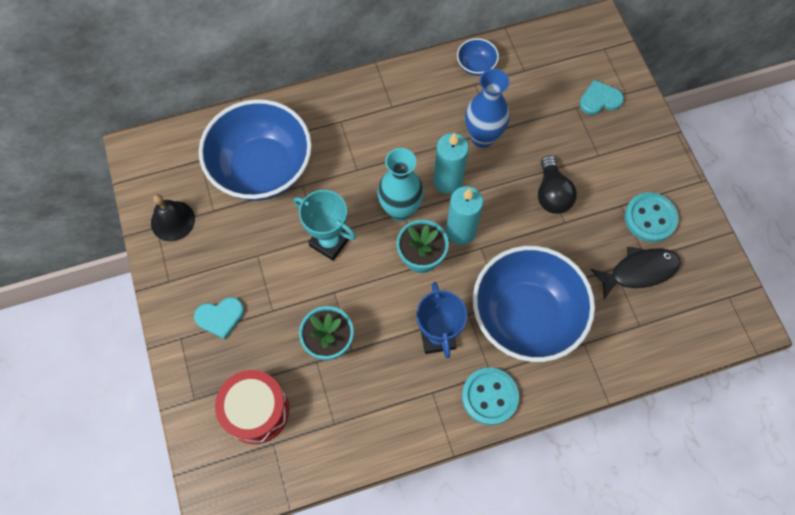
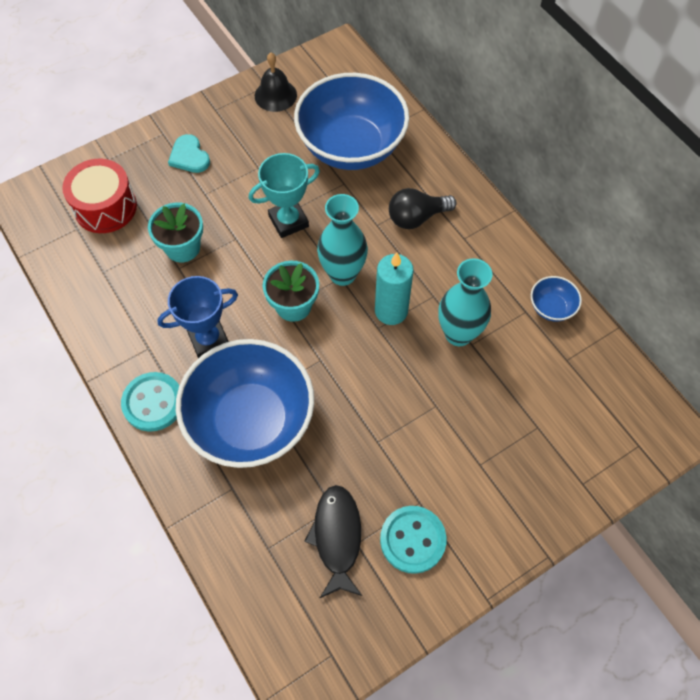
camera: 75 degrees right, 5 degrees down
turquoise trophy [294,190,356,261] -> turquoise trophy turned 45 degrees clockwise [249,153,320,238]
turquoise candle [446,186,483,245] -> none
blue vase [465,69,510,148] -> turquoise vase [438,258,492,346]
black light bulb [538,155,577,214] -> black light bulb moved to [389,188,457,229]
turquoise heart [579,80,624,115] -> none
black fish [590,247,681,299] -> black fish turned 150 degrees counterclockwise [304,485,362,598]

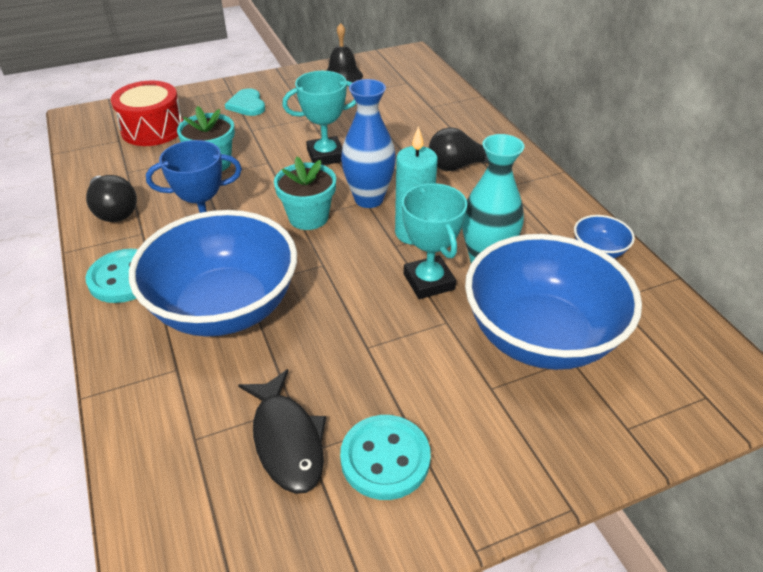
camera: 10 degrees right, 20 degrees down
blue bowl [294,73,409,170] -> blue bowl moved to [465,234,642,370]
black fish [304,485,362,598] -> black fish turned 150 degrees clockwise [238,369,326,494]
turquoise vase [317,194,368,286] -> blue vase [341,79,396,208]
none -> black light bulb [86,175,137,222]
none -> turquoise trophy [402,183,467,299]

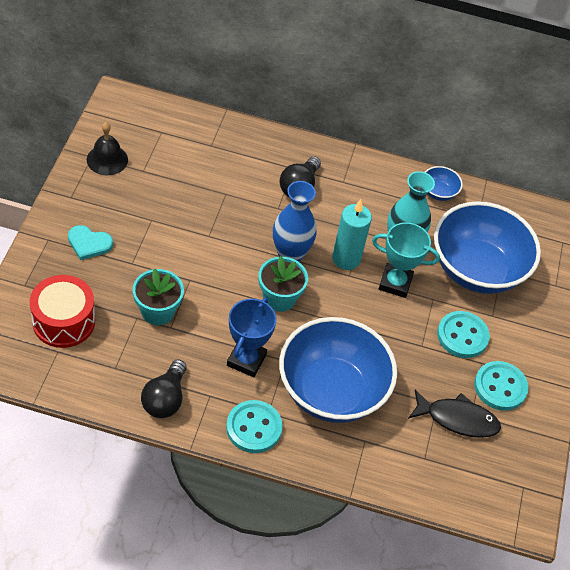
camera: 60 degrees left, 10 degrees up
black light bulb [86,175,137,222] -> black light bulb turned 105 degrees clockwise [141,359,187,418]
turquoise trophy [282,71,356,165] -> none
none -> turquoise button [437,311,490,358]

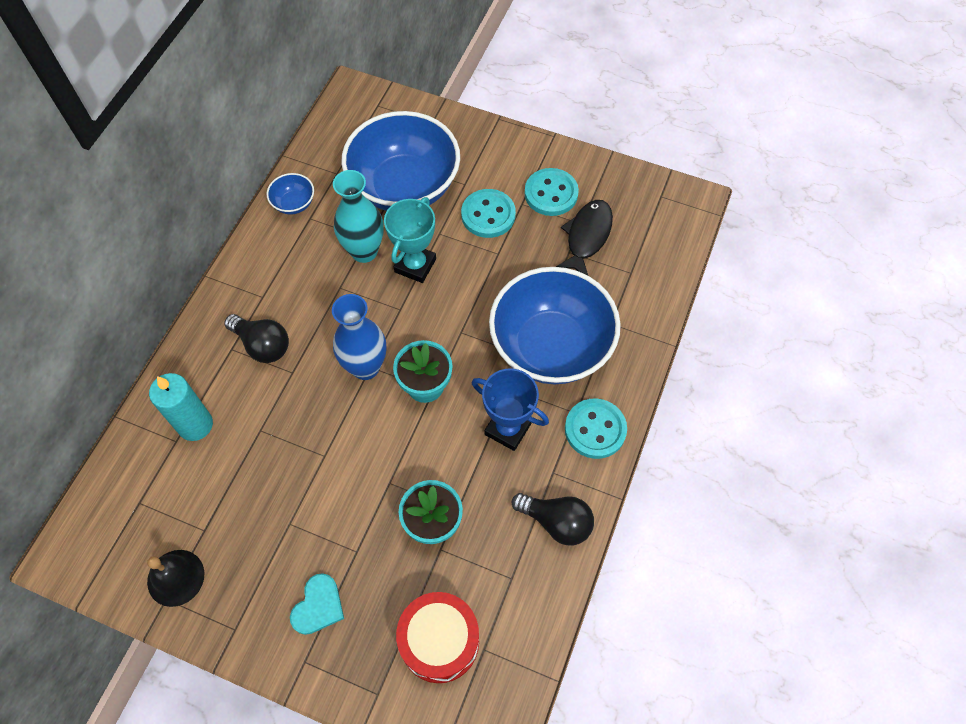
camera: 75 degrees left, 10 degrees up
turquoise candle [332,199,372,270] -> turquoise candle moved to [149,373,213,441]

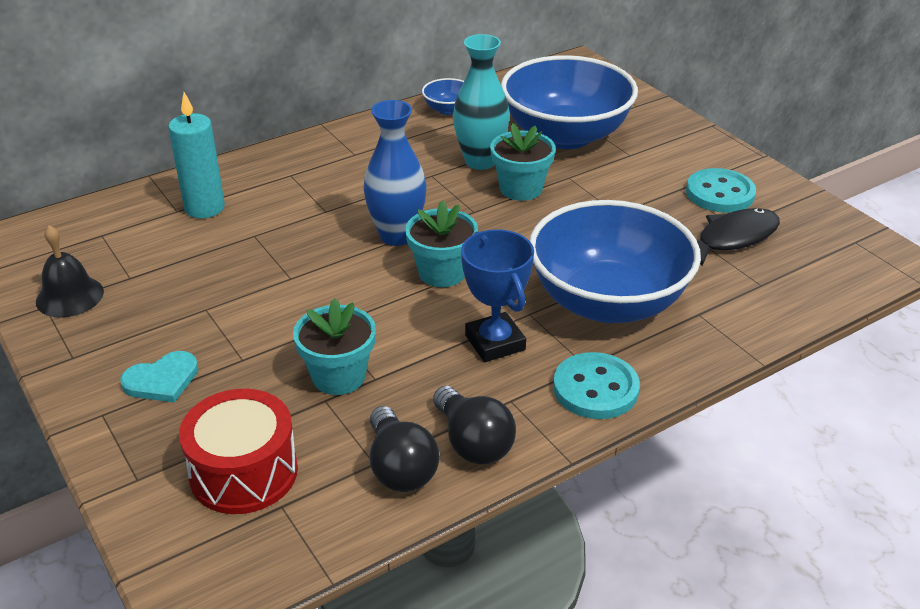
camera: 35 degrees right, 25 degrees down
black light bulb [224,314,289,363] -> black light bulb moved to [370,406,439,492]
turquoise trophy [384,197,436,283] -> turquoise flower pot [490,123,556,201]
turquoise button [461,189,516,238] -> none

